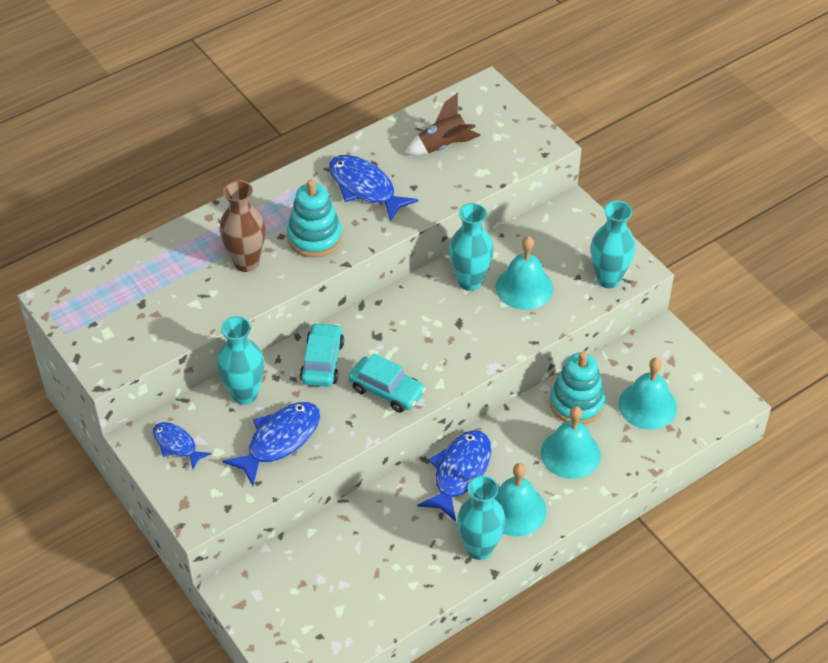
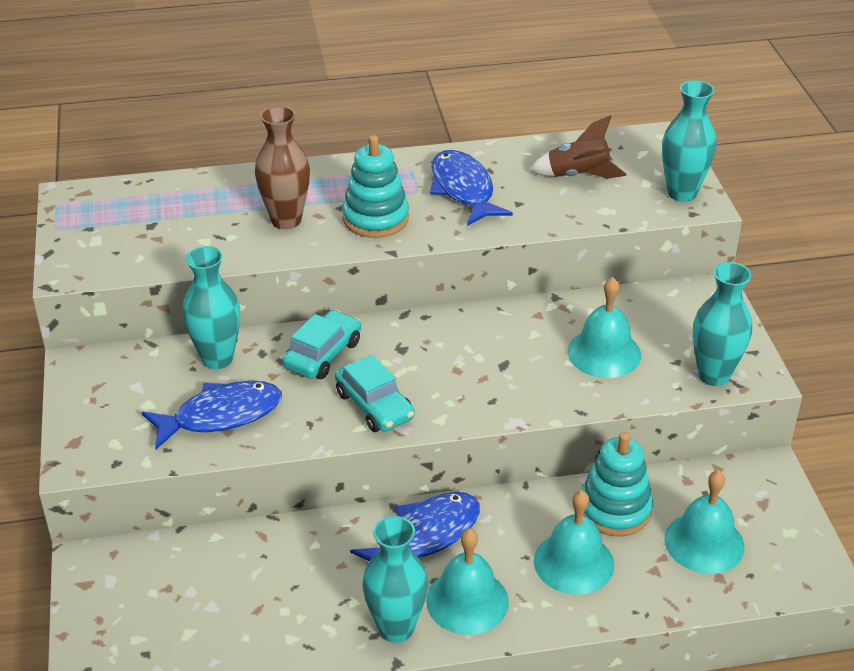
camera: 25 degrees right, 10 degrees down
blue fish [153,422,212,470] -> none
turquoise vase [449,203,494,291] -> turquoise vase moved to [662,80,716,202]

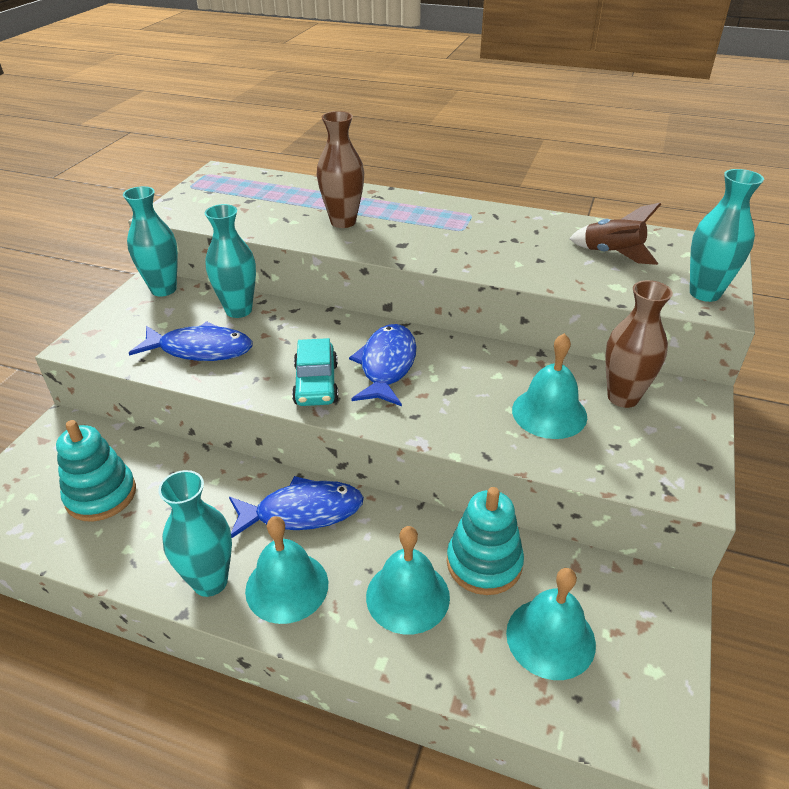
camera: 30 degrees right, 0 degrees up
turquoise car [282,310,361,379] -> none
turquoise stacking toy [342,135,409,238] -> turquoise stacking toy moved to [56,420,136,521]
blue fish [430,150,513,226] -> blue fish moved to [349,324,417,406]
turquoise vase [693,262,752,386] -> turquoise vase moved to [123,186,178,296]
none -> brown vase [605,280,673,408]

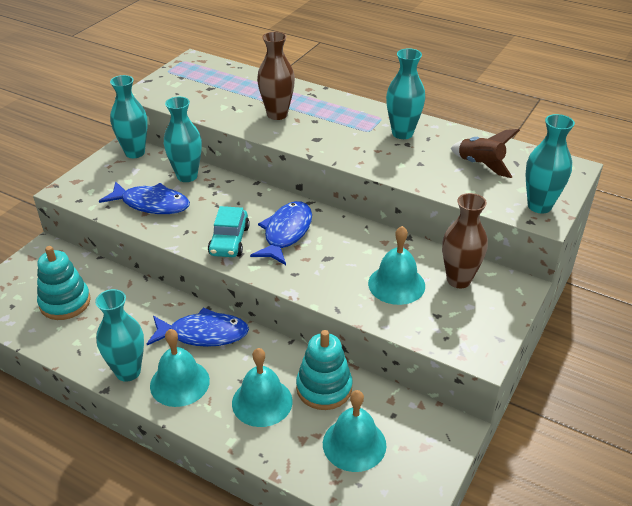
camera: 10 degrees right, 0 degrees up
none -> turquoise vase [386,48,425,139]

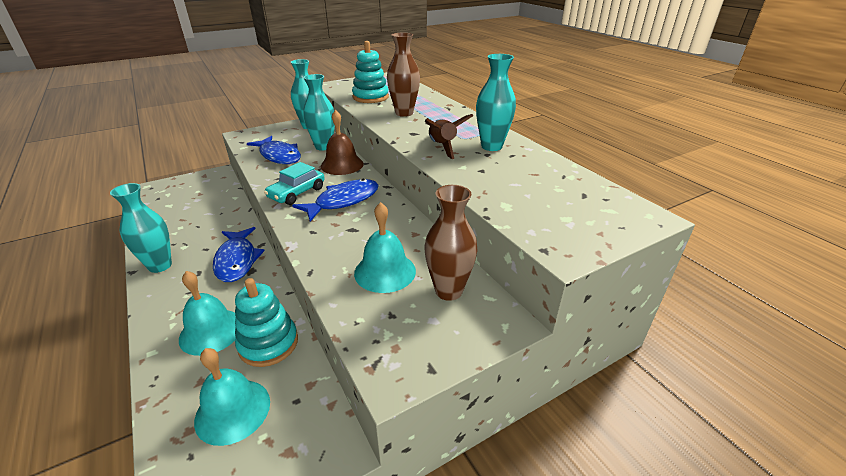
camera: 30 degrees right, 5 degrees down
turquoise stacking toy [37,246,91,320] -> turquoise stacking toy moved to [352,41,389,103]
blue fish [147,307,249,347] -> blue fish turned 45 degrees clockwise [213,227,265,282]
turquoise bell [150,329,210,407] -> none
brown rocket [451,129,520,178] -> brown rocket moved to [425,114,473,159]
turquoise vase [526,114,575,214] -> none
none -> brown bell [320,110,364,175]

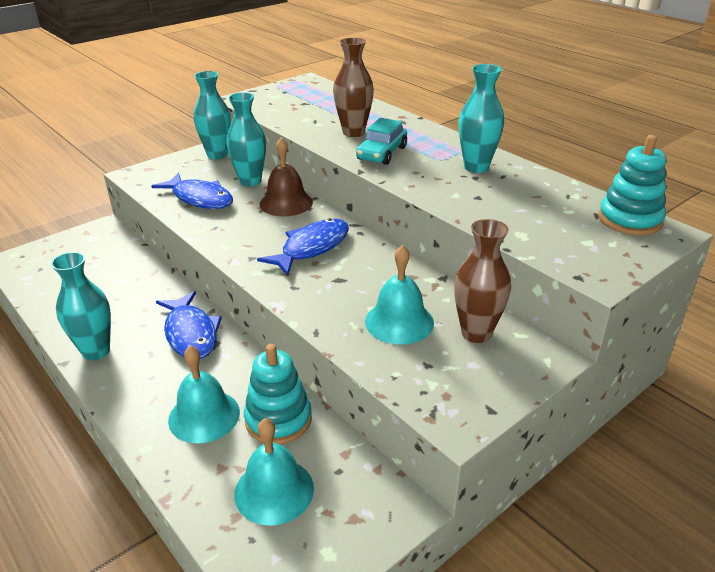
camera: 10 degrees left, 0 degrees up
turquoise car [264,162,325,205] -> turquoise car moved to [356,118,407,165]
turquoise stacking toy [352,41,389,103] -> turquoise stacking toy moved to [598,135,667,235]
brown rocket [425,114,473,159] -> none

